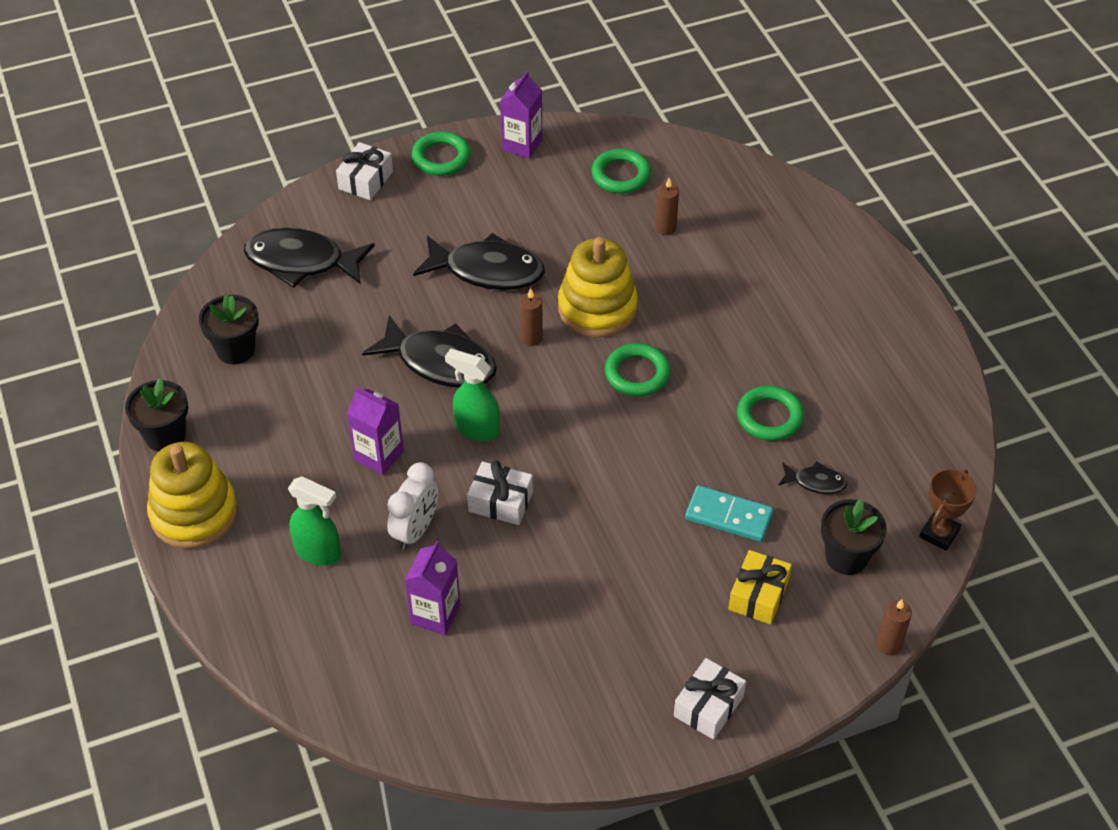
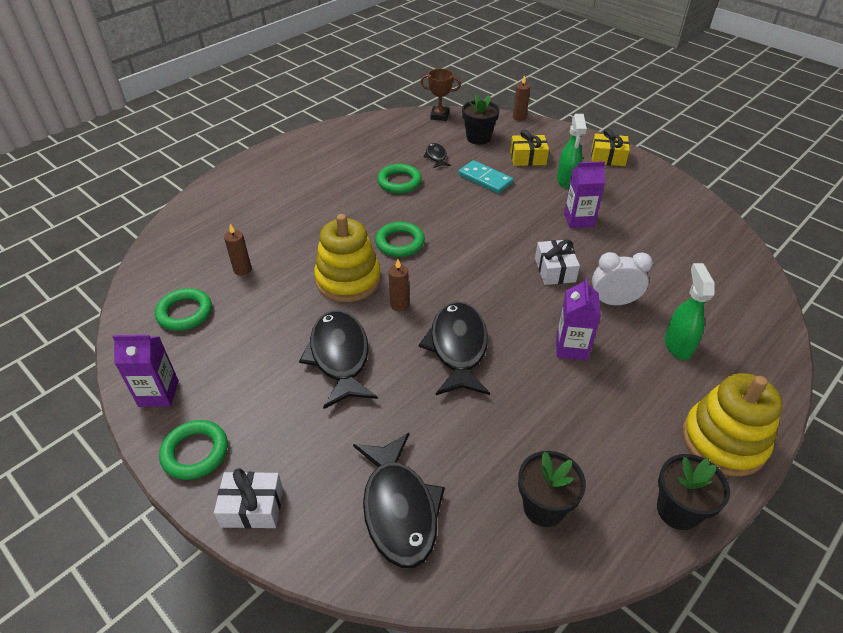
camera: 115 degrees left, 5 degrees down
purple carton [405,541,460,635] -> purple carton moved to [564,161,605,228]
green spray bottle [445,348,500,441] -> green spray bottle moved to [557,114,587,189]
white gift [674,658,746,740] -> yellow gift [591,129,630,166]
turquoise domino [685,485,774,542] -> turquoise domino turned 45 degrees counterclockwise [458,160,513,194]

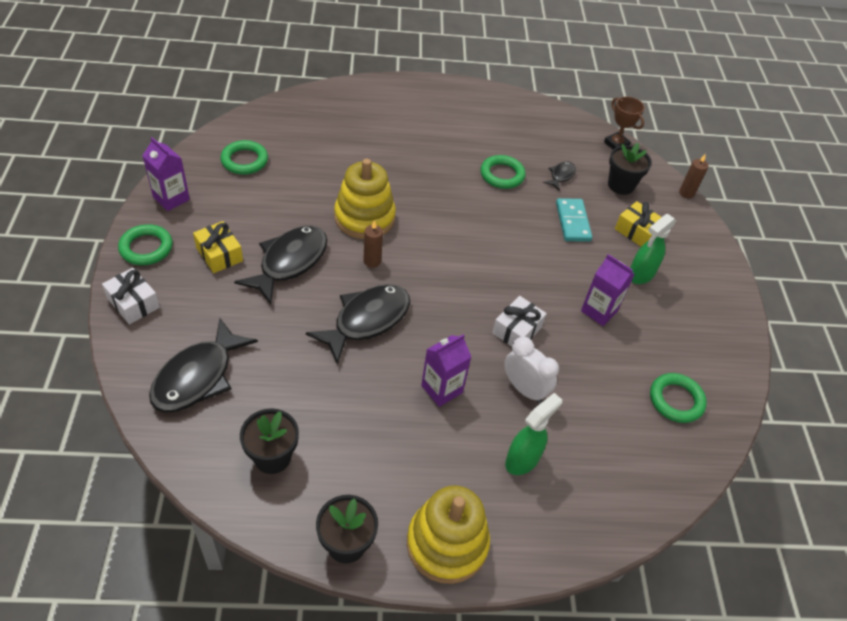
camera: 40 degrees right, 5 degrees up
brown candle [224,224,252,276] -> none
green ring [375,222,425,257] -> green ring moved to [650,373,707,423]
yellow gift [591,129,630,166] -> yellow gift moved to [193,221,243,273]

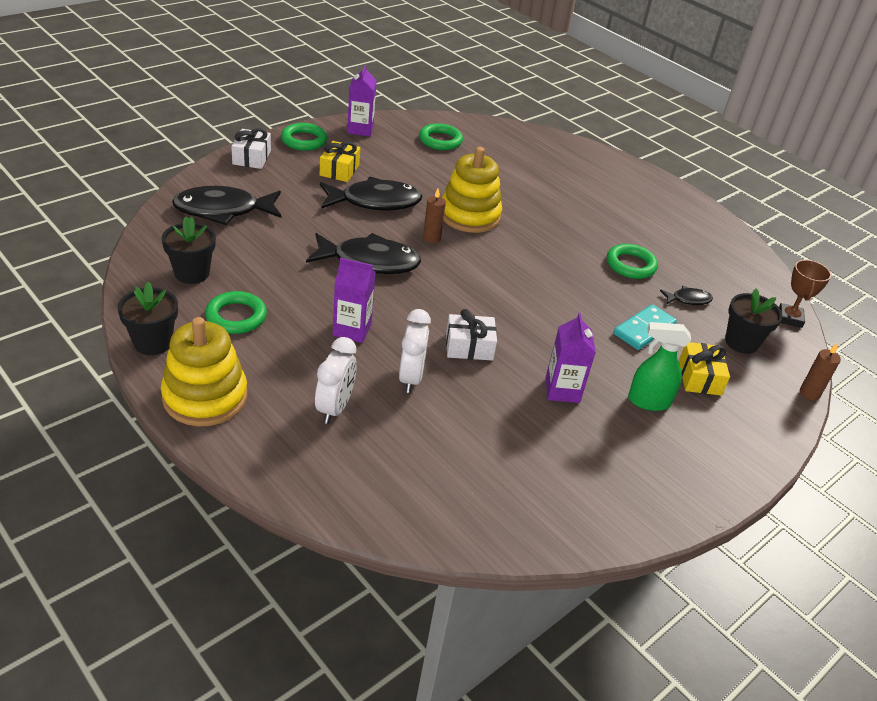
camera: 50 degrees right, 10 degrees down
green spray bottle [505,393,562,475] -> white clock [315,337,357,424]
green ring [650,373,707,423] -> green ring moved to [205,291,267,334]

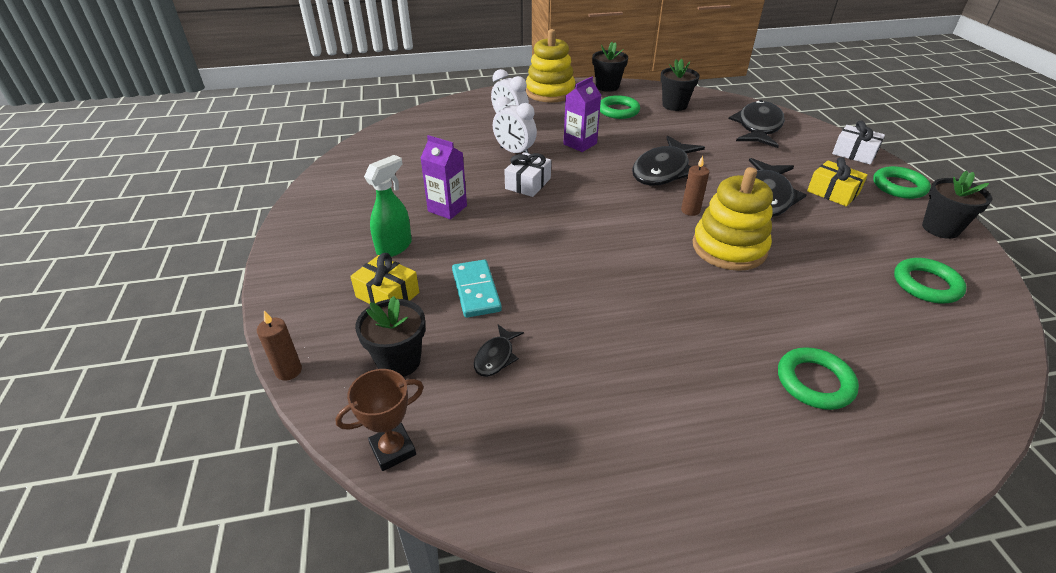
camera: 125 degrees right, 0 degrees up
purple carton [347,65,377,137] -> black flower pot [922,170,992,239]
green ring [607,244,658,279] -> green ring moved to [778,347,859,410]
brown trophy [779,260,831,328] -> brown trophy turned 75 degrees counterclockwise [335,369,424,471]

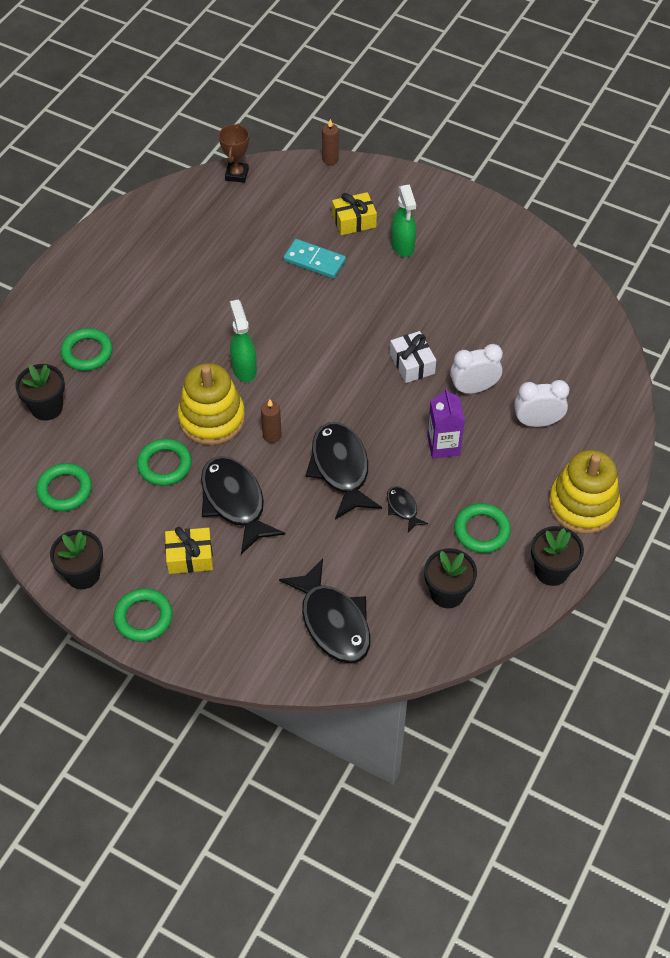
camera: 130 degrees right, 15 degrees up
black flower pot [355,296,425,377] -> black flower pot moved to [16,364,65,421]
purple carton [420,135,467,220] -> none
black fish [474,325,524,377] -> black fish moved to [387,486,428,532]
white gift [832,121,885,165] -> none
none -> green ring [137,439,192,486]
none -> green spray bottle [230,299,257,382]

